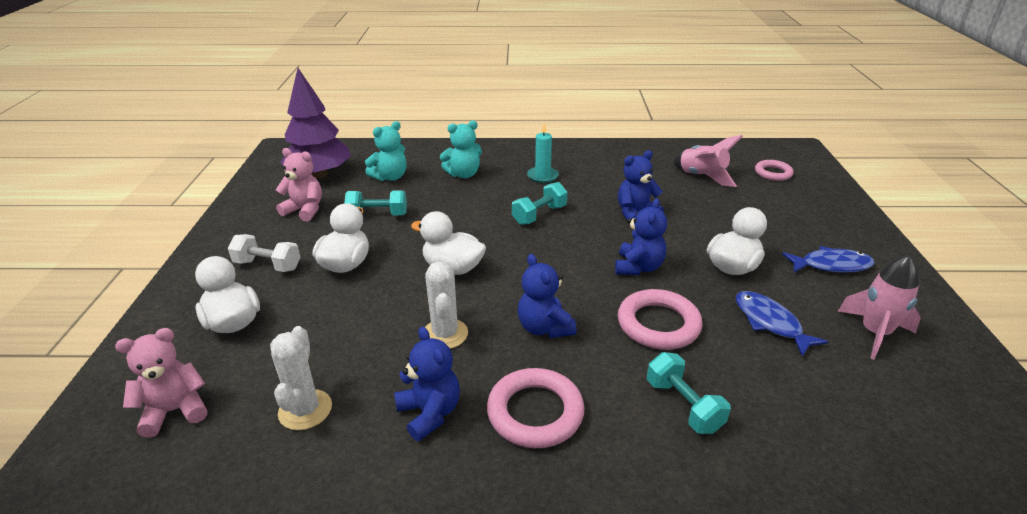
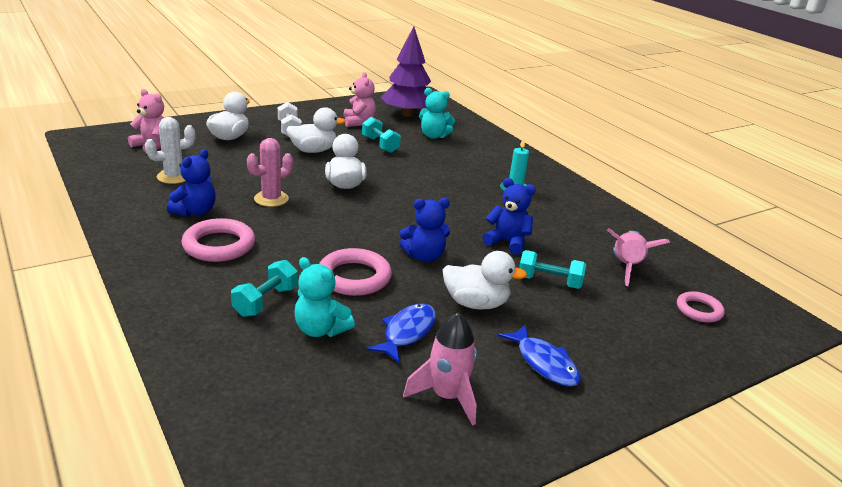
camera: 55 degrees right, 5 degrees down
white cactus [425,261,468,349] -> pink cactus [247,138,293,207]
turquoise teddy bear [440,120,482,178] -> turquoise teddy bear moved to [294,257,355,337]
turquoise dumbbell [512,182,568,225] -> turquoise dumbbell moved to [519,250,586,289]
blue teddy bear [518,254,576,338] -> none

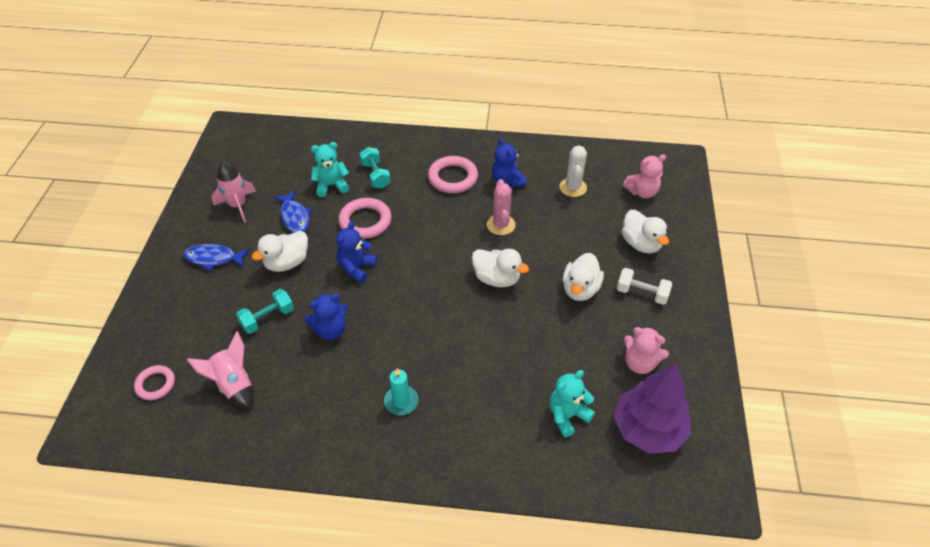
camera: 130 degrees right, 20 degrees up
turquoise dumbbell [362,117,401,153] -> none

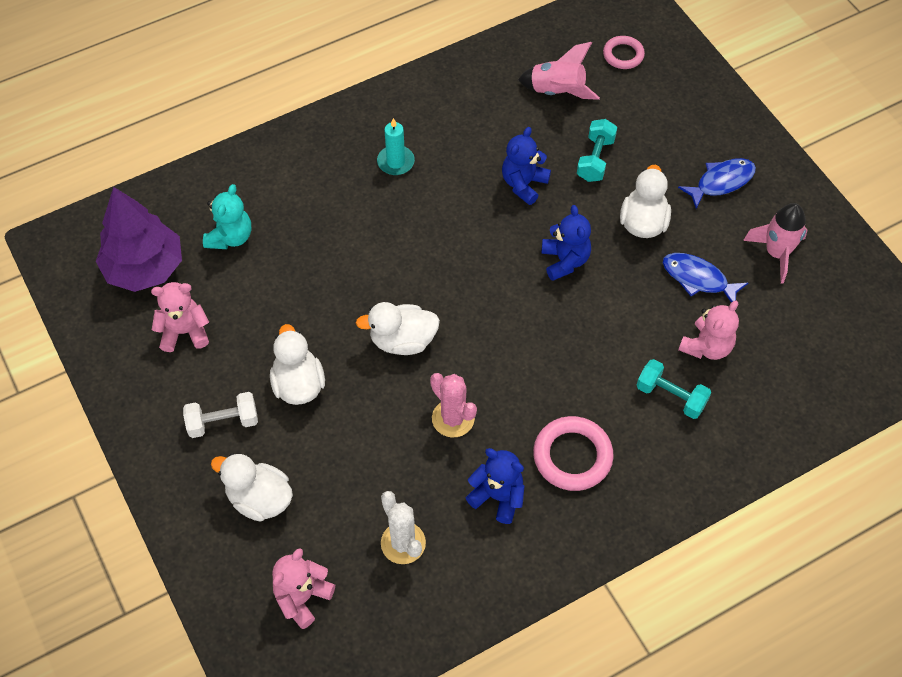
camera: 145 degrees right, 10 degrees up
turquoise teddy bear [311,142,349,197] -> pink teddy bear [678,301,739,360]
pink ring [339,198,392,239] -> none

